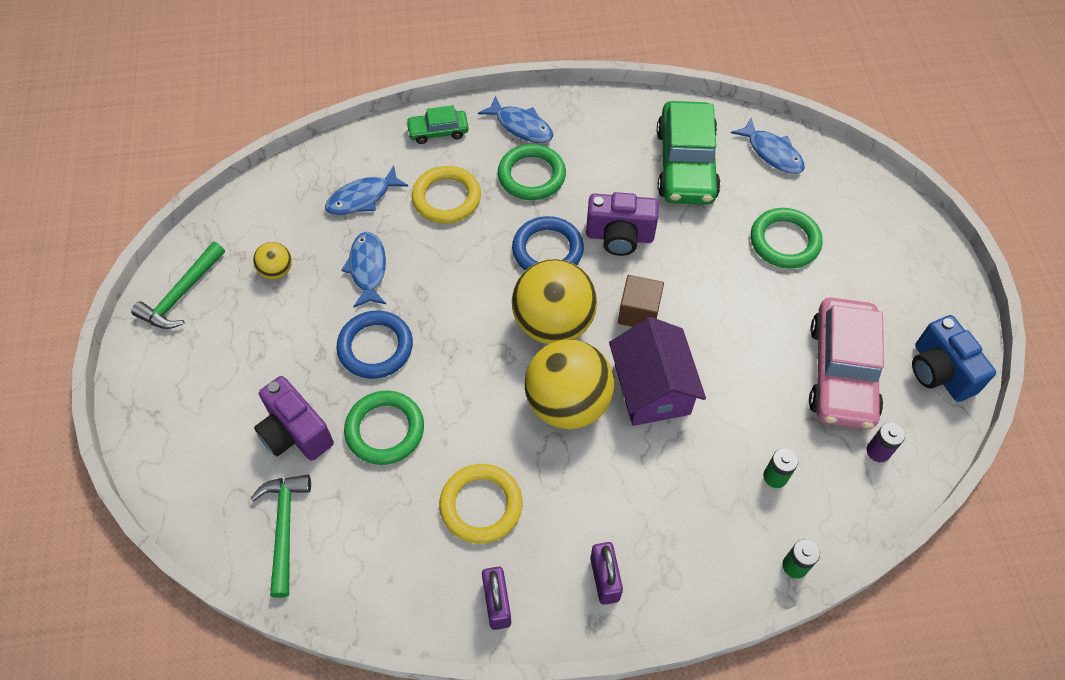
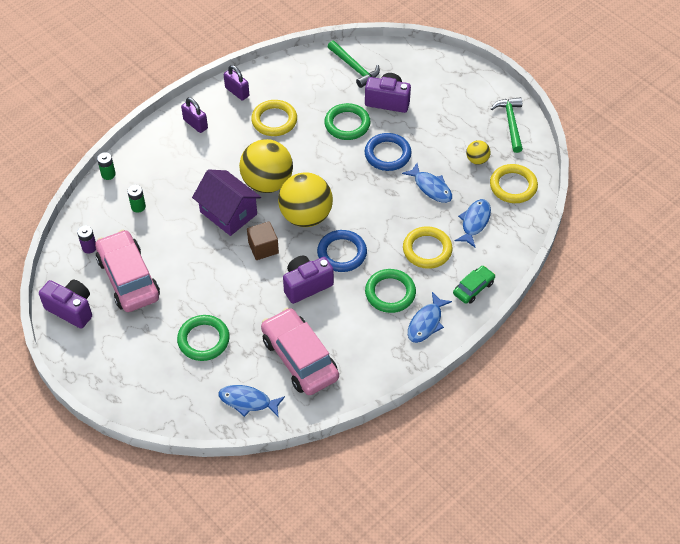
camera: 145 degrees right, 5 degrees down
blue fish [478,95,553,143] -> blue fish turned 60 degrees counterclockwise [408,292,452,343]
green car [657,101,721,205] -> pink car [261,308,339,395]
blue camera [912,315,996,402] -> purple camera [39,280,92,329]
none -> yellow ring [490,164,538,203]

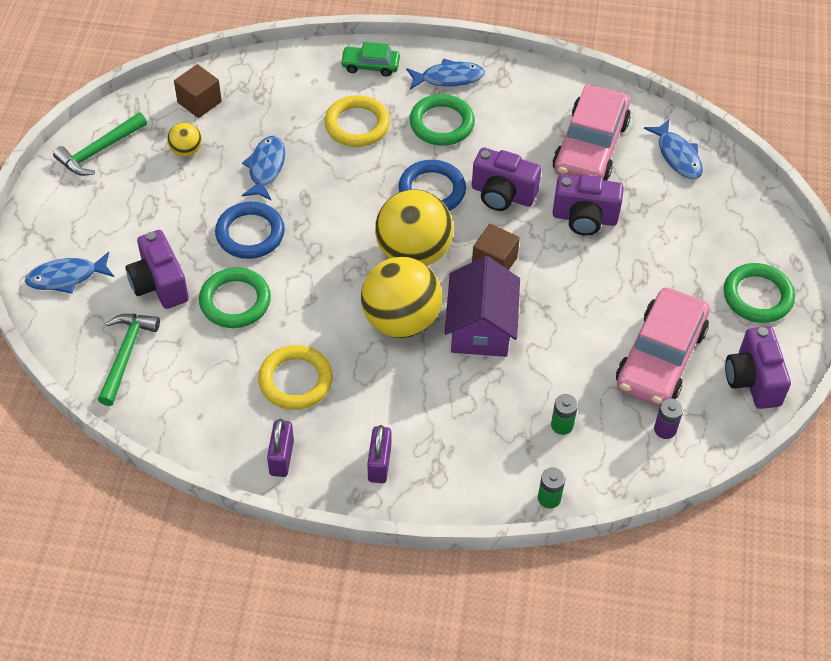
camera: 130 degrees left, 0 degrees up
green ring [177,315,230,361] -> green ring moved to [724,263,795,323]
blue fish [455,199,491,248] -> blue fish moved to [25,252,114,294]
yellow ring [490,164,538,203] -> brown cube [174,64,222,118]
none -> purple camera [552,174,624,236]

